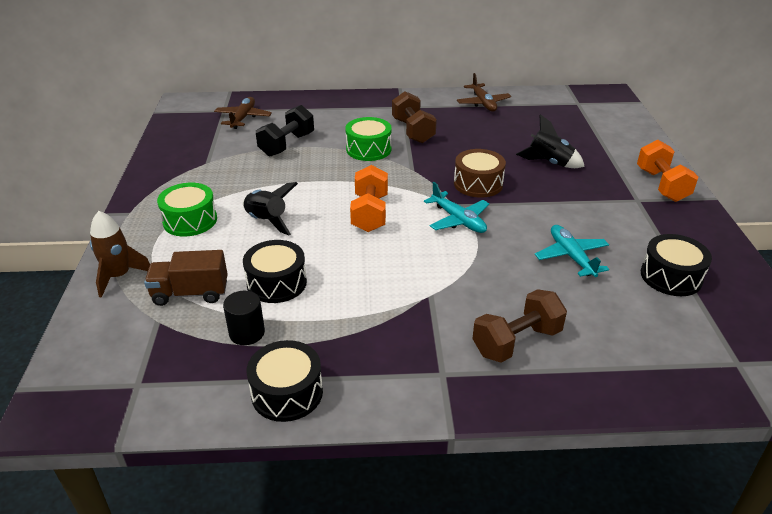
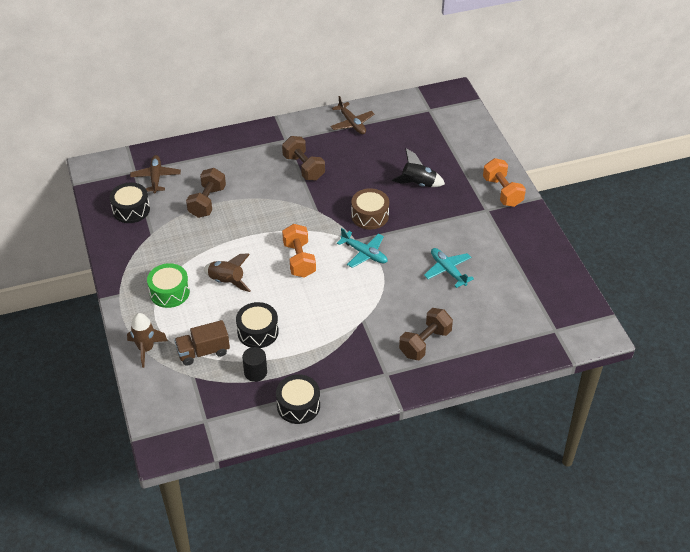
camera: 15 degrees left, 10 degrees up
black rocket [243,182,298,235] -> brown rocket [204,254,251,292]
black dumbbell [256,105,314,157] -> brown dumbbell [186,168,226,218]
green drum [345,117,392,161] -> none
black drum [641,234,712,296] -> black drum moved to [109,183,150,223]

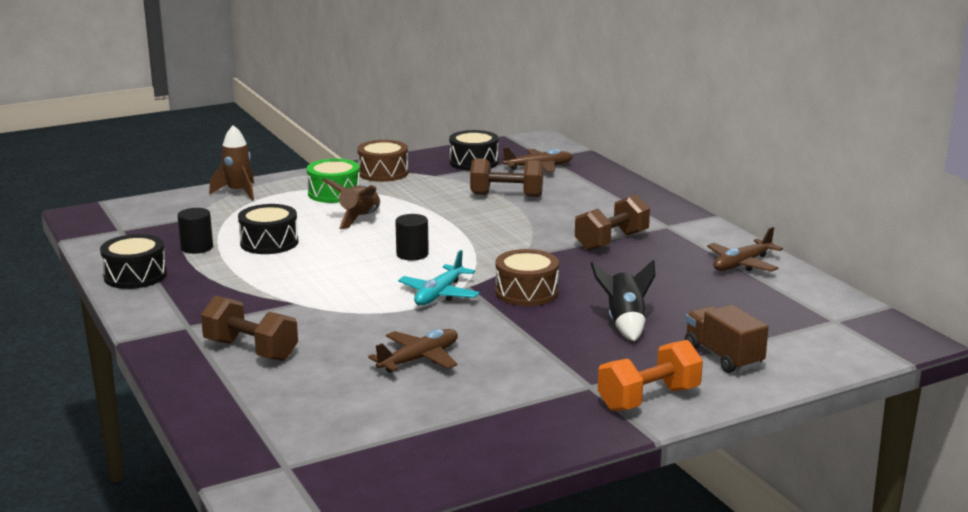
camera: 80 degrees right, 25 degrees down
brown truck [174,320,230,366] -> brown truck moved to [685,305,769,373]
orange dumbbell [282,224,316,278] -> black cylinder [395,214,429,261]
turquoise plane [424,248,474,288] -> brown plane [368,329,458,373]
none -> brown drum [357,140,408,182]

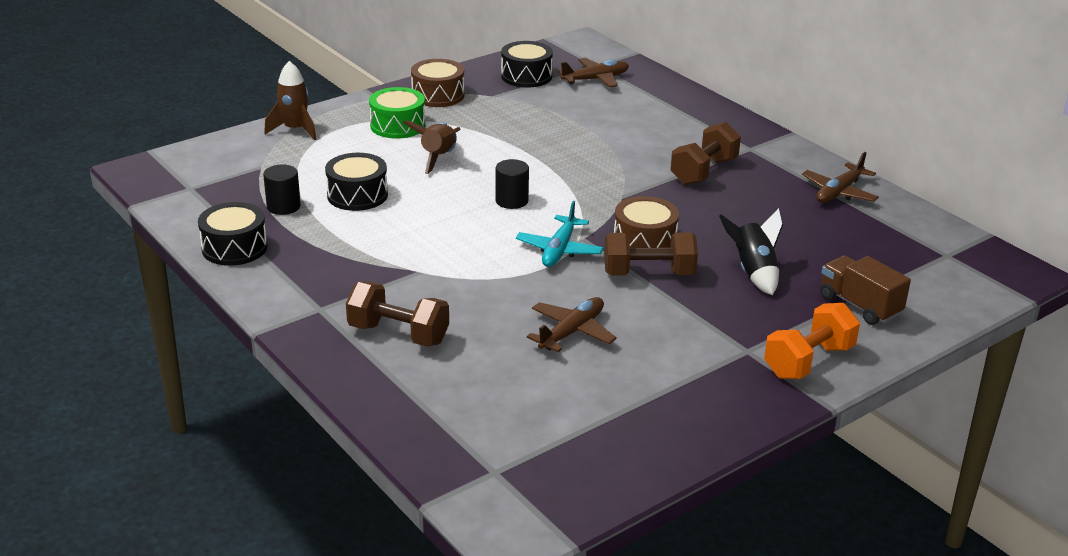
camera: 10 degrees left, 10 degrees up
brown dumbbell [470,158,543,197] -> brown dumbbell moved to [604,232,698,276]

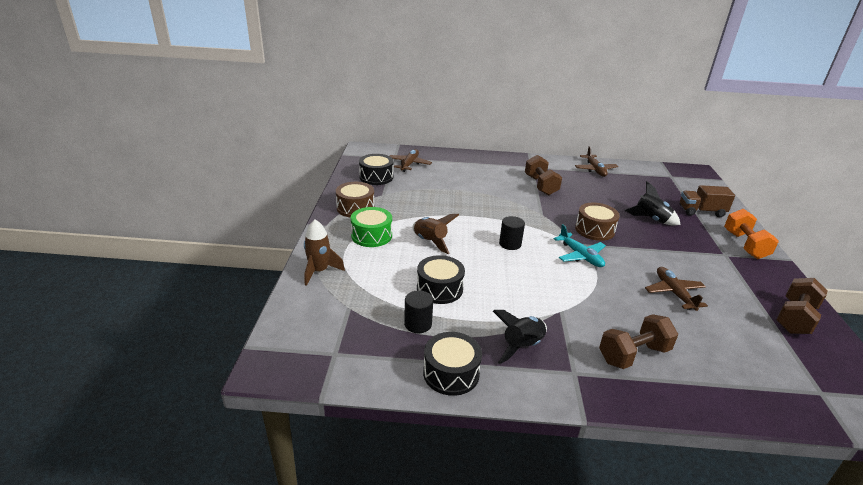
camera: 50 degrees left, 0 degrees up
brown dumbbell [604,232,698,276] -> brown dumbbell moved to [777,278,828,334]
none -> black rocket [493,310,547,364]

